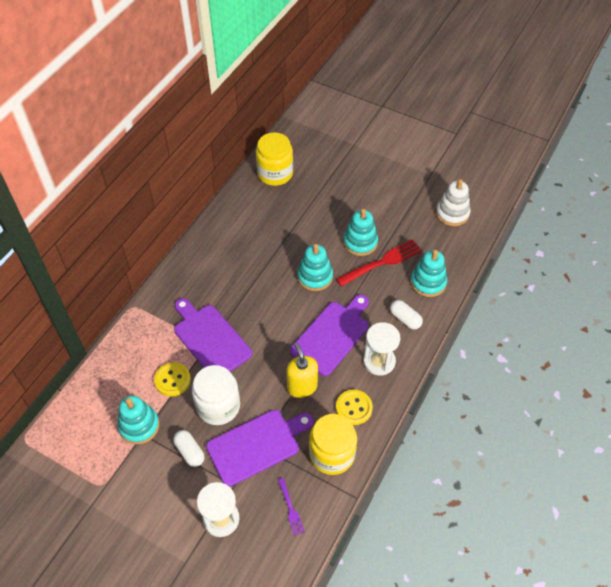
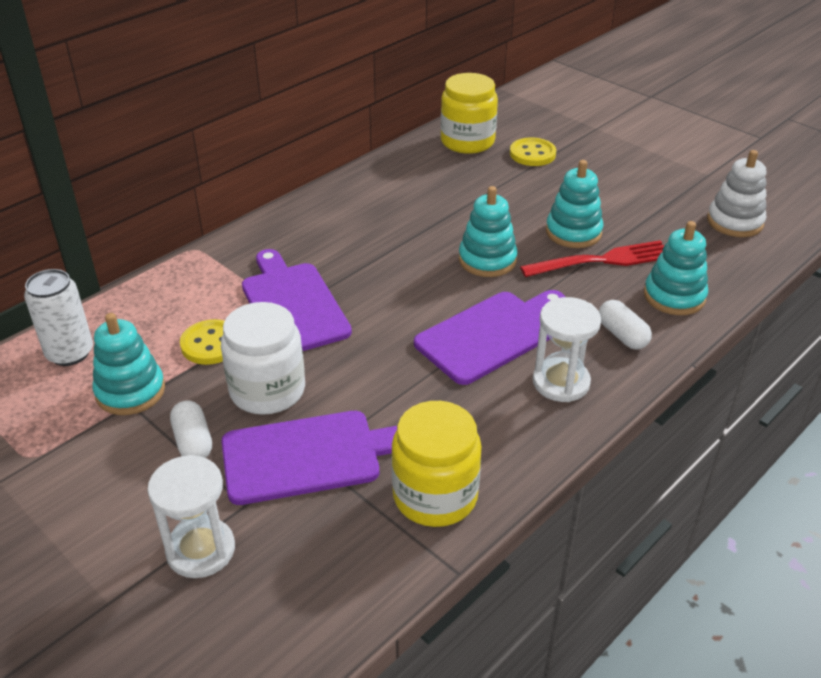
camera: 15 degrees right, 15 degrees down
purple fork [278,478,305,536] -> none
yellow soap dispenser [286,343,318,398] -> none
yellow button [336,390,373,425] -> yellow button moved to [510,137,556,166]
none -> white can [24,269,93,366]

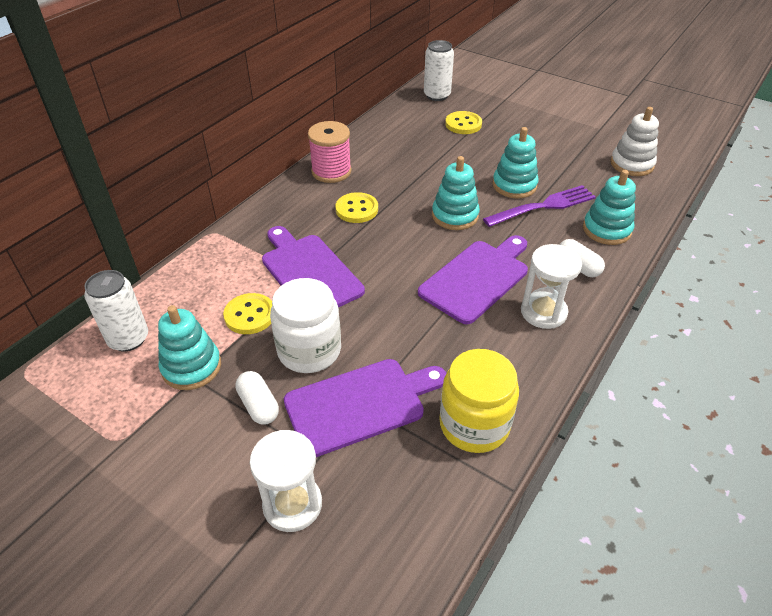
camera: 10 degrees left, 5 degrees up
yellow jar [441,73,498,154] -> none
red fork [520,240,665,277] -> purple fork [483,185,596,227]
none -> pink spool [308,121,352,183]
none -> yellow button [335,192,378,223]
none -> white can [424,40,454,101]

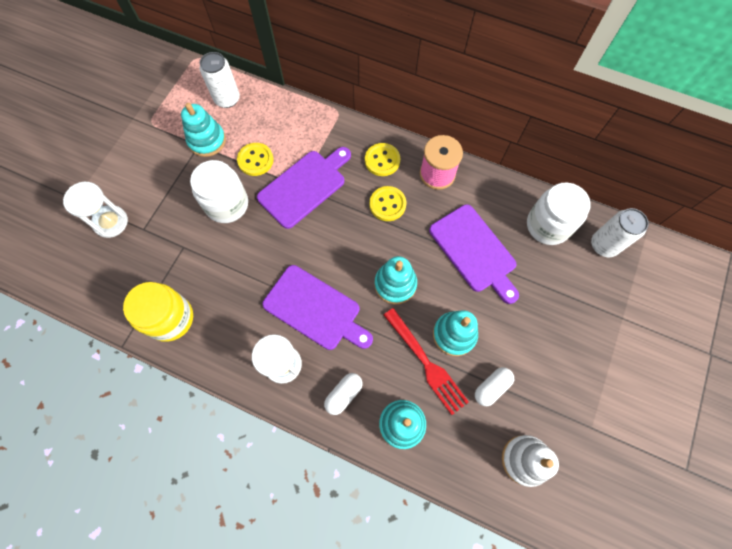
camera: 80 degrees right, 25 degrees up
white capsule [235,371,279,425] -> white capsule moved to [475,367,514,406]
purple cutting board [284,359,446,457] -> purple cutting board moved to [429,204,519,304]
yellow button [445,111,482,134] -> yellow button moved to [365,143,400,176]
purple fork [483,185,596,227] -> red fork [384,308,469,415]
none -> white jar [527,183,591,245]

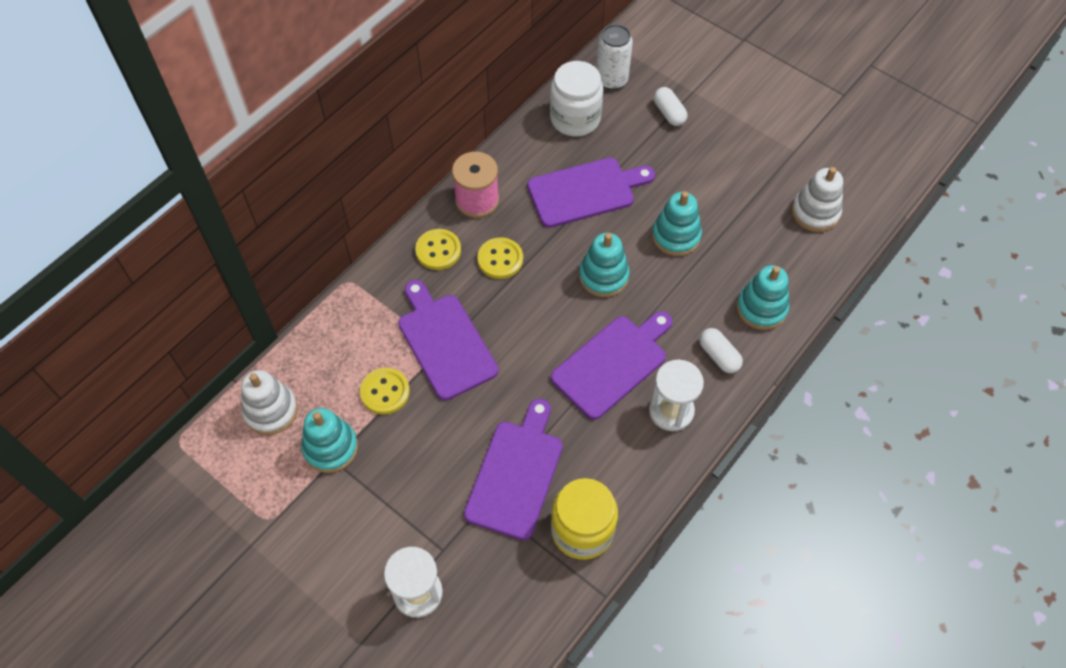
camera: 75 degrees left, 10 degrees down
white jar [190,160,248,223] -> none
white can [200,52,240,108] -> white stacking toy [241,370,298,435]
red fork [384,308,469,415] -> none
white capsule [475,367,514,406] -> white capsule moved to [654,87,687,126]
none -> purple cutting board [464,399,563,540]

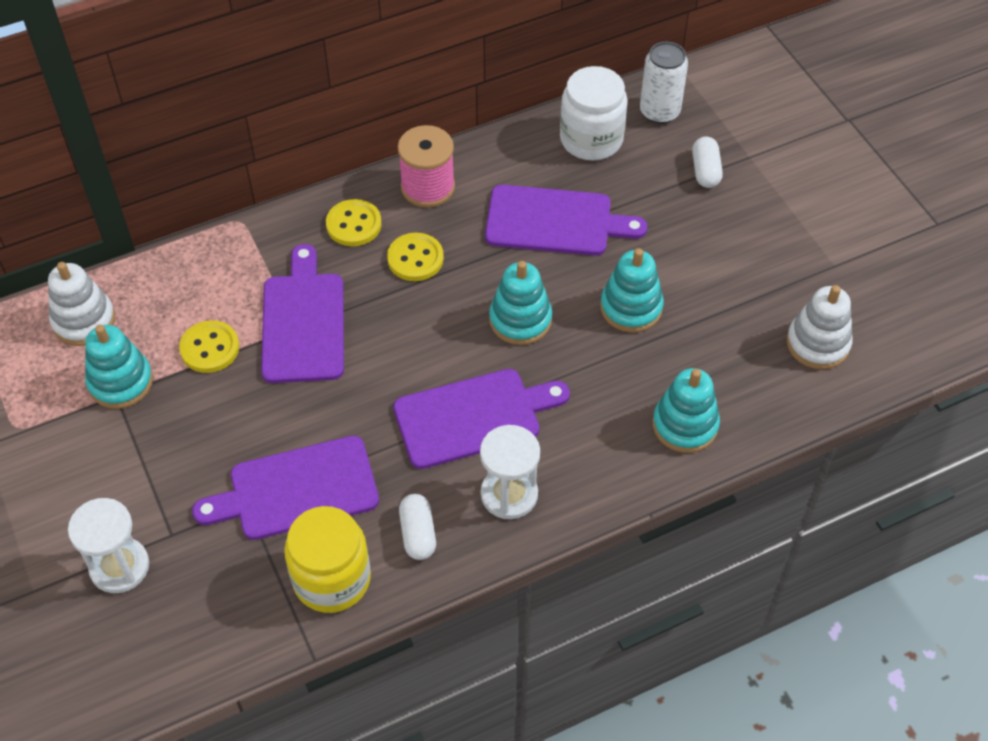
camera: 25 degrees right, 5 degrees down
purple cutting board [464,399,563,540] -> purple cutting board turned 150 degrees counterclockwise [192,436,379,540]
white capsule [700,328,743,373] -> white capsule moved to [399,494,436,560]

